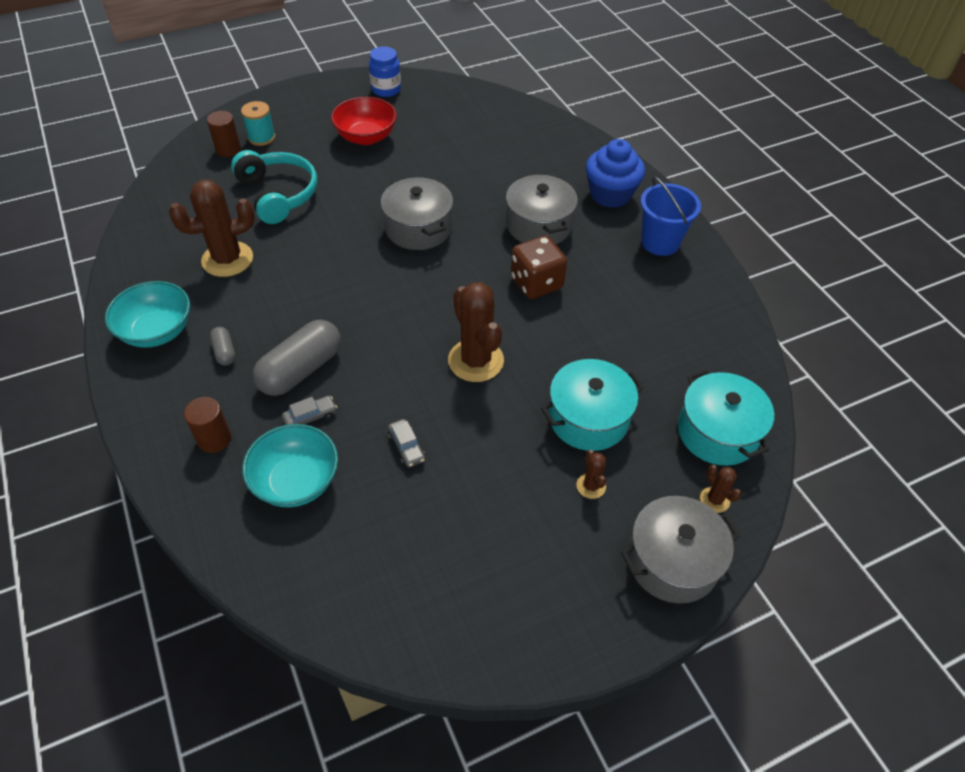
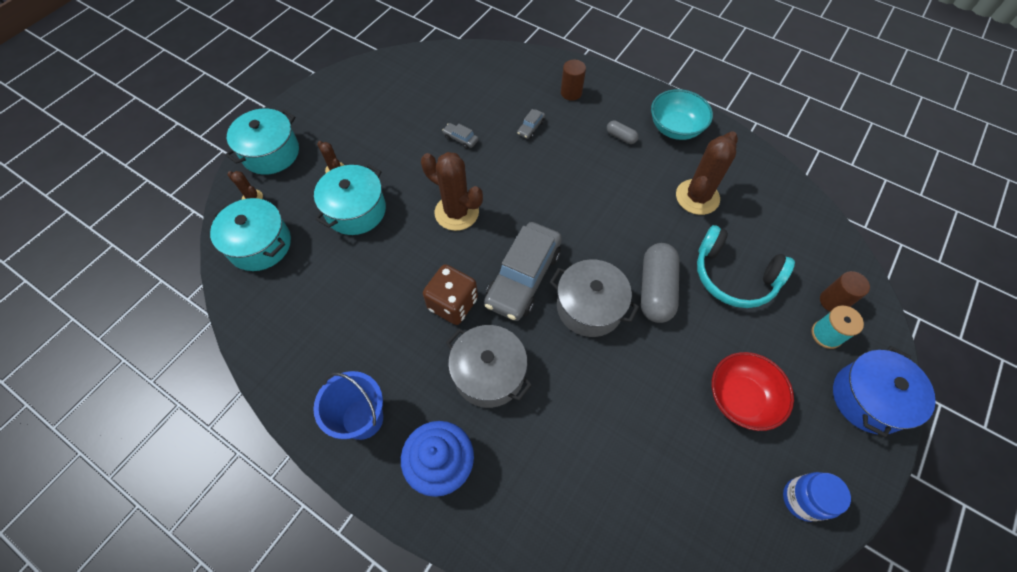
camera: 150 degrees right, 10 degrees up
turquoise bowl [242,424,338,507] -> none
grey capsule [253,320,341,396] -> grey capsule moved to [641,243,680,323]
grey pot [621,496,741,603] -> turquoise pot [225,109,299,175]
none -> grey car [484,222,562,321]
none -> blue pot [833,346,936,438]

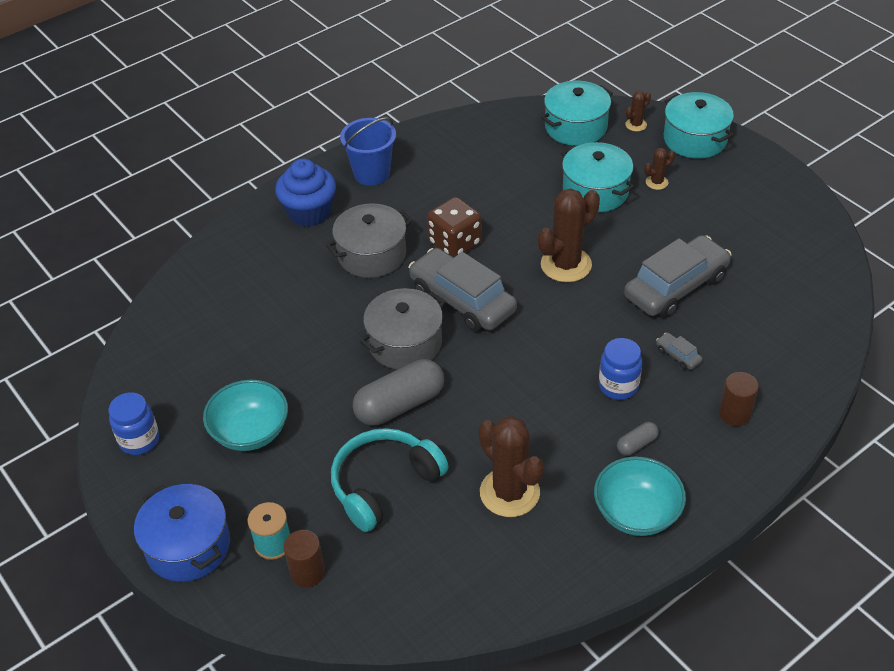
camera: 110 degrees right, 15 degrees down
grey car [442,123,479,149] -> grey car [624,235,732,318], size x2.50
grey capsule [641,243,680,323] -> grey capsule turned 60 degrees counterclockwise [353,359,444,426]
red bowl [712,352,794,431] -> turquoise bowl [203,380,288,451]
none -> blue jar [599,338,642,400]

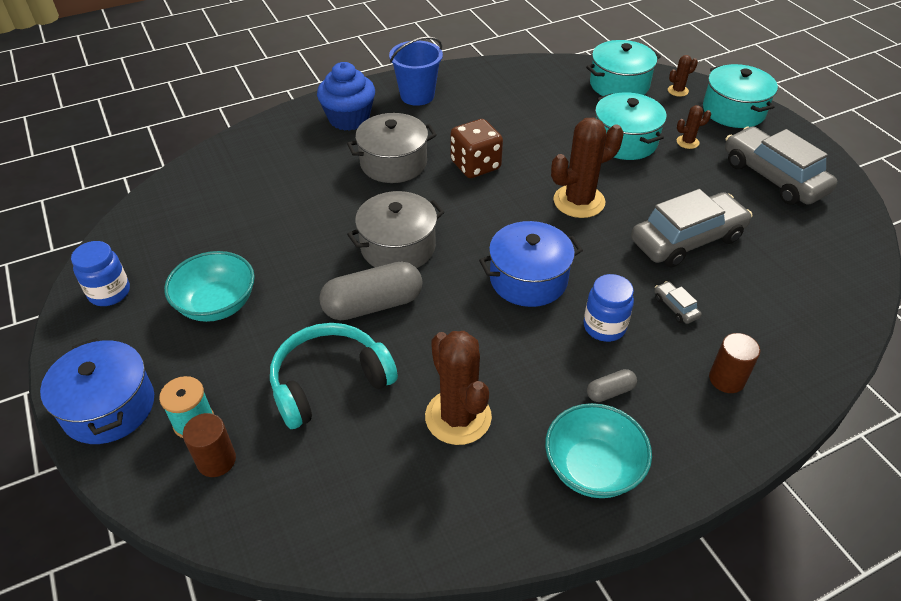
camera: 10 degrees right, 0 degrees up
grey car [408,248,517,332] -> grey car moved to [725,126,837,205]
none -> blue pot [479,221,583,307]

